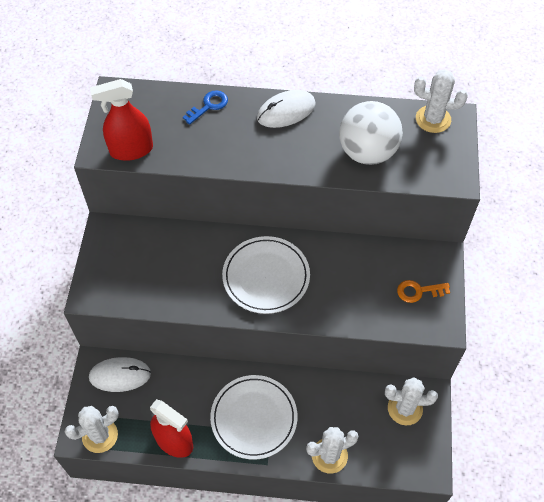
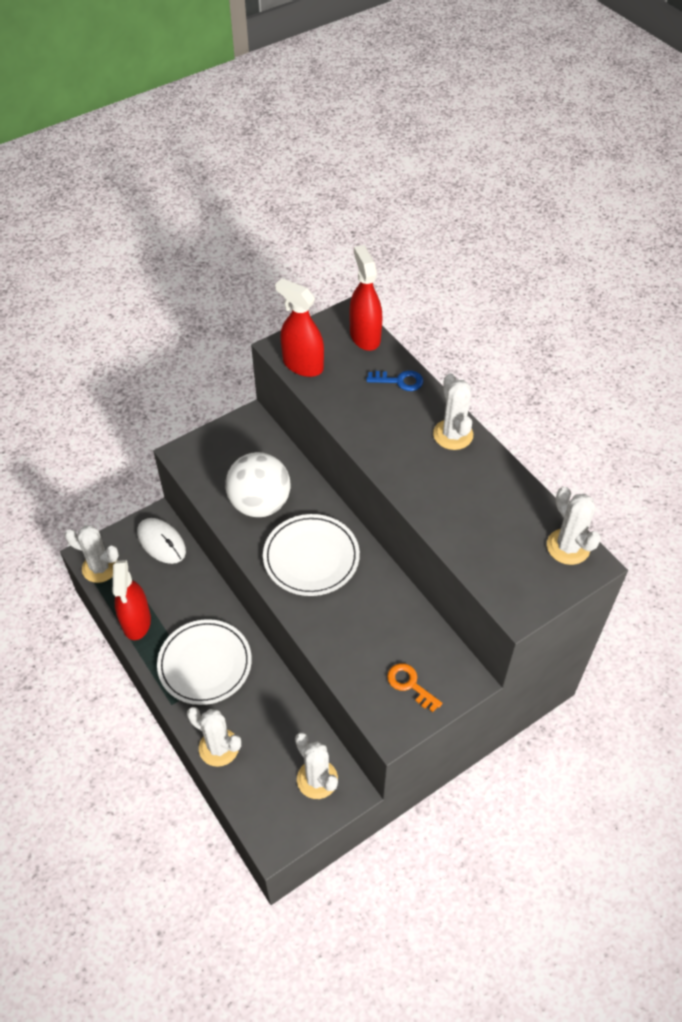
camera: 50 degrees right, 5 degrees down
white mouse [257,90,316,128] -> white cactus [433,373,473,450]
white ball [339,101,403,165] -> white ball moved to [225,452,290,517]
none -> red spray bottle [349,245,382,351]

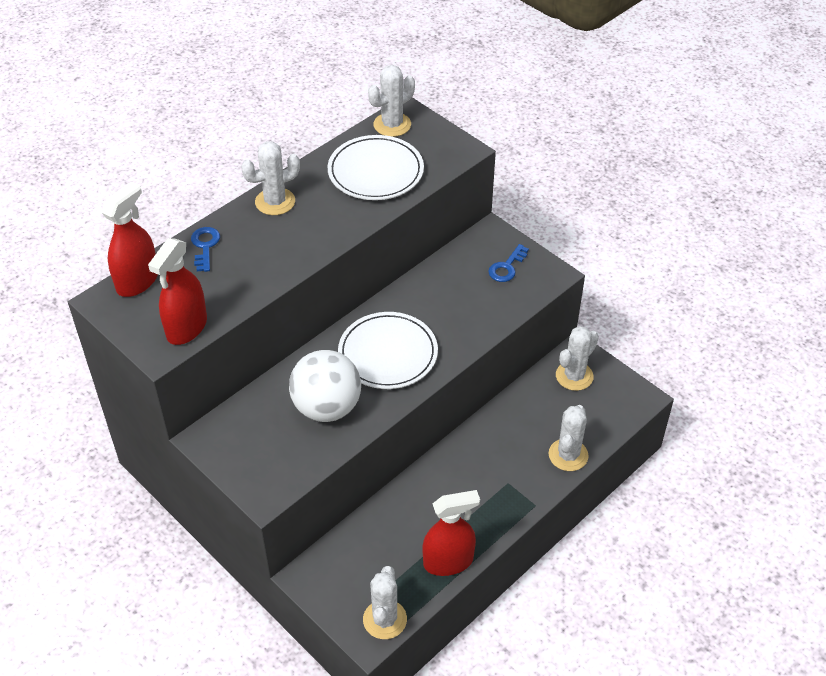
camera: 100 degrees left, 5 degrees down
white mouse [137,518,186,564] -> none
white plate [157,619,252,705] -> white plate moved to [328,135,424,200]
red spray bottle [349,245,382,351] -> red spray bottle turned 150 degrees clockwise [101,181,158,297]
orange key [387,663,442,712] -> blue key [488,244,529,282]

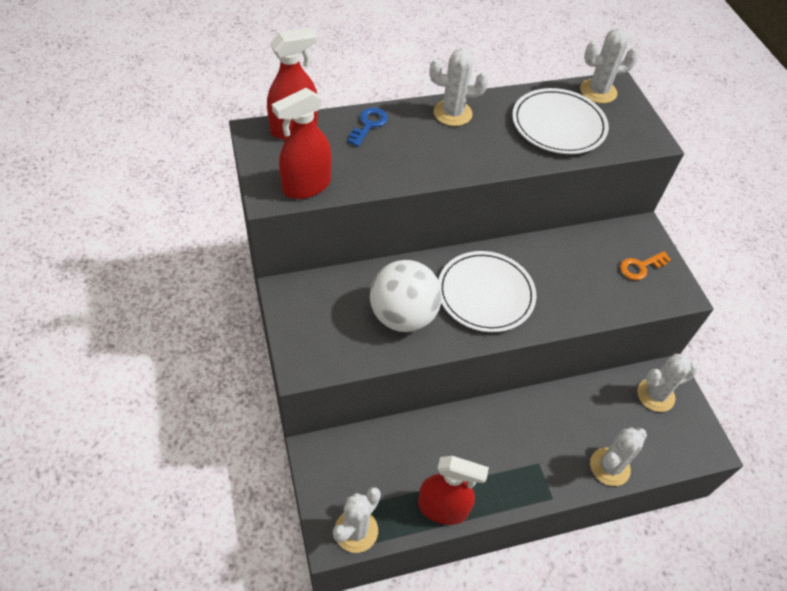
camera: 25 degrees right, 5 degrees up
blue key [488,244,529,282] -> orange key [620,251,671,280]

